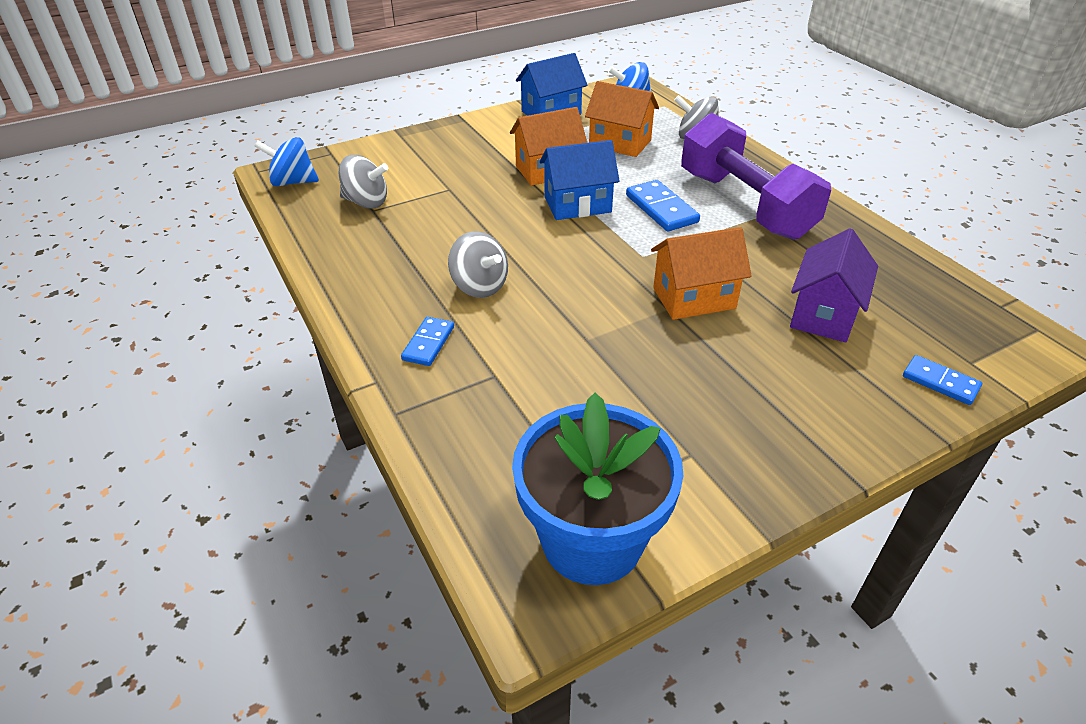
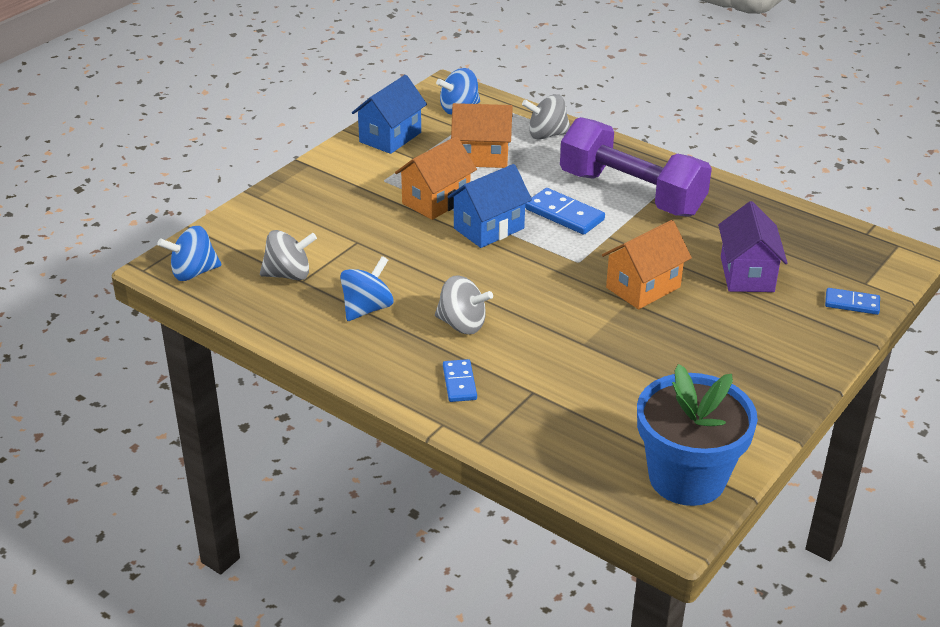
camera: 25 degrees left, 5 degrees down
none -> blue spinning top [340,256,394,321]

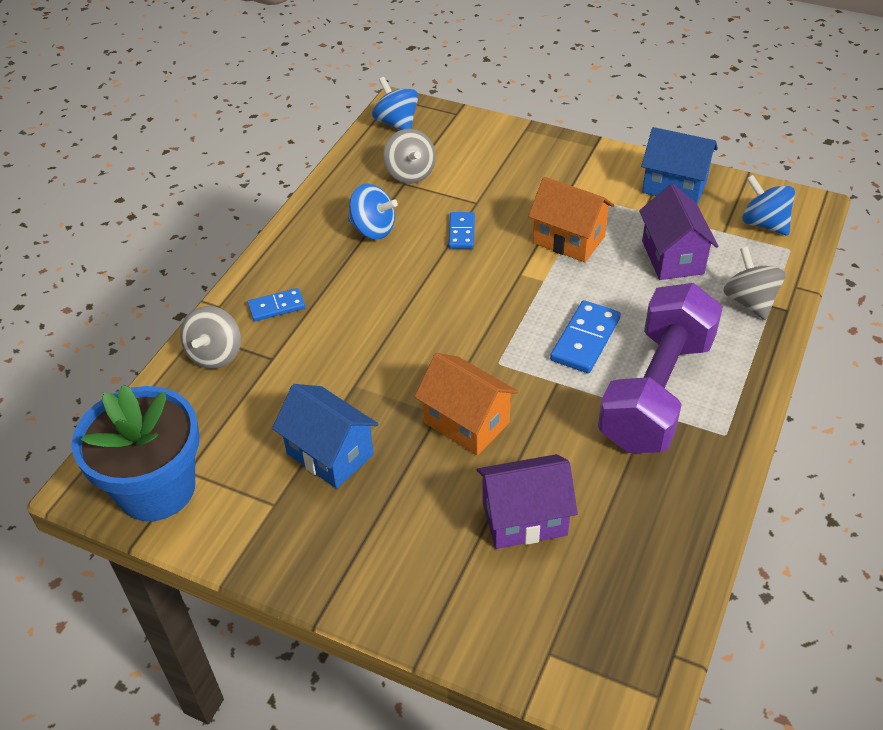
camera: 80 degrees right, 10 degrees up
grey spinning top [435,275,493,334] -> grey spinning top moved to [180,306,241,369]
blue house [447,164,532,248] -> blue house moved to [272,384,379,489]
orange house [451,103,512,168] -> purple house [639,184,718,280]
blue domino [825,288,880,315] -> blue domino moved to [448,212,475,249]

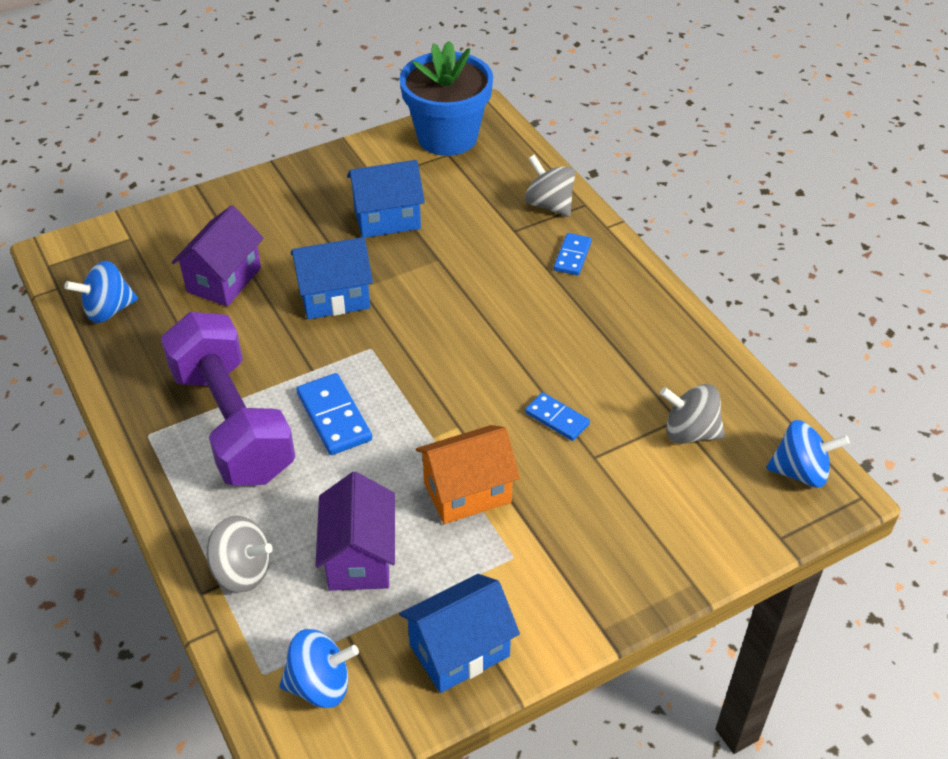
camera: 125 degrees right, 0 degrees up
blue spinning top [348,184,398,240] -> blue spinning top moved to [64,261,138,323]
orange house [414,353,519,456] -> blue house [291,237,373,319]
purple house [639,184,718,280] -> purple house turned 60 degrees clockwise [315,472,395,591]

